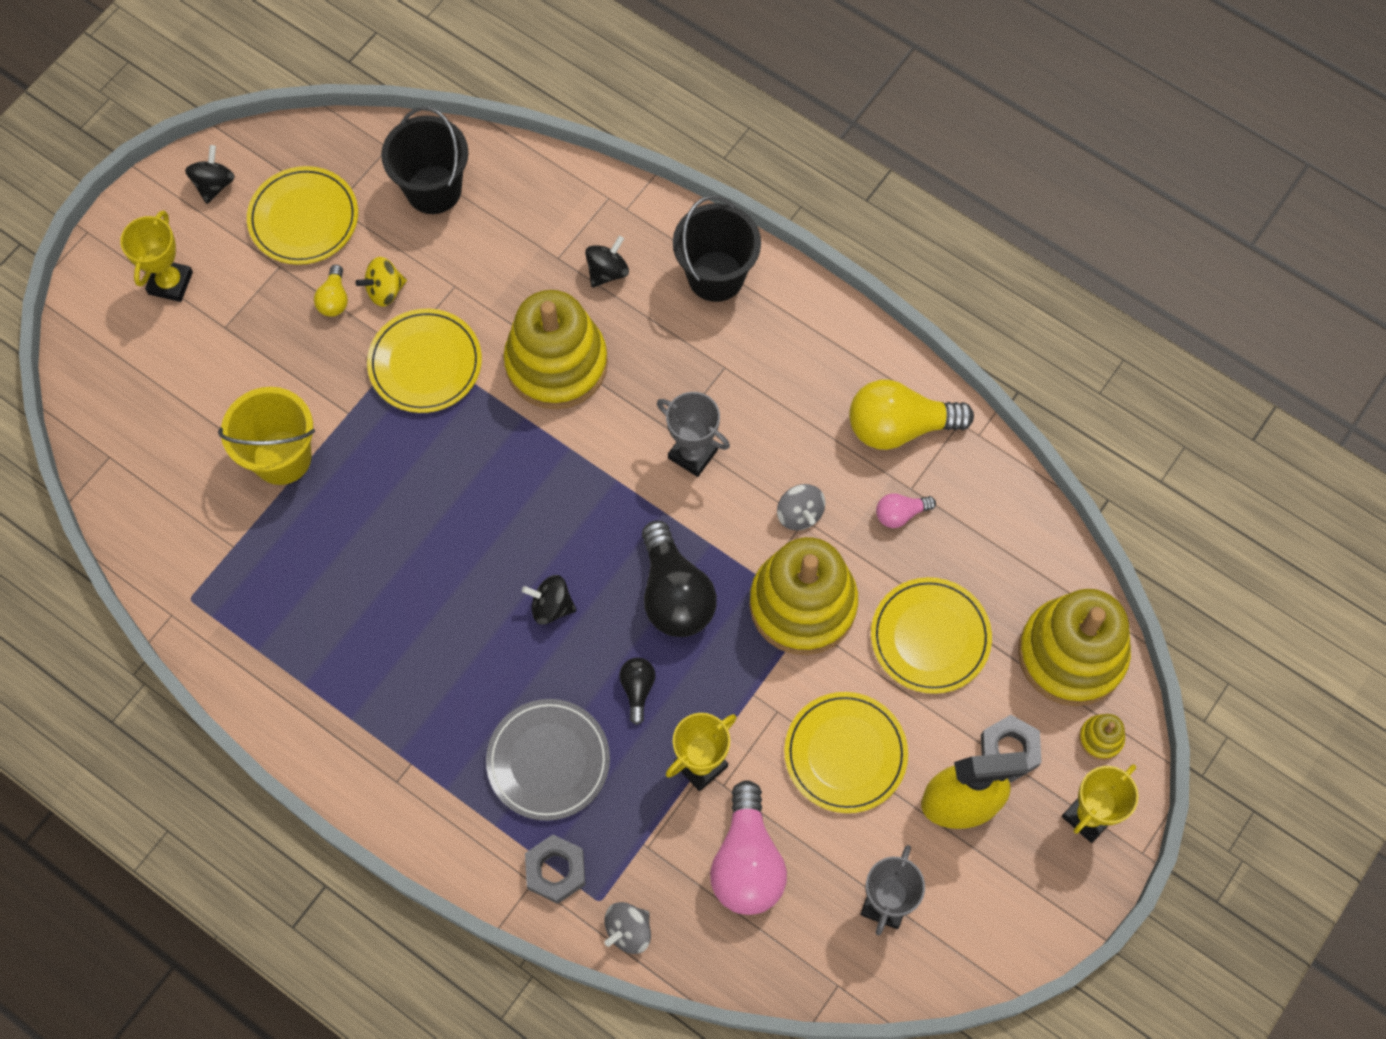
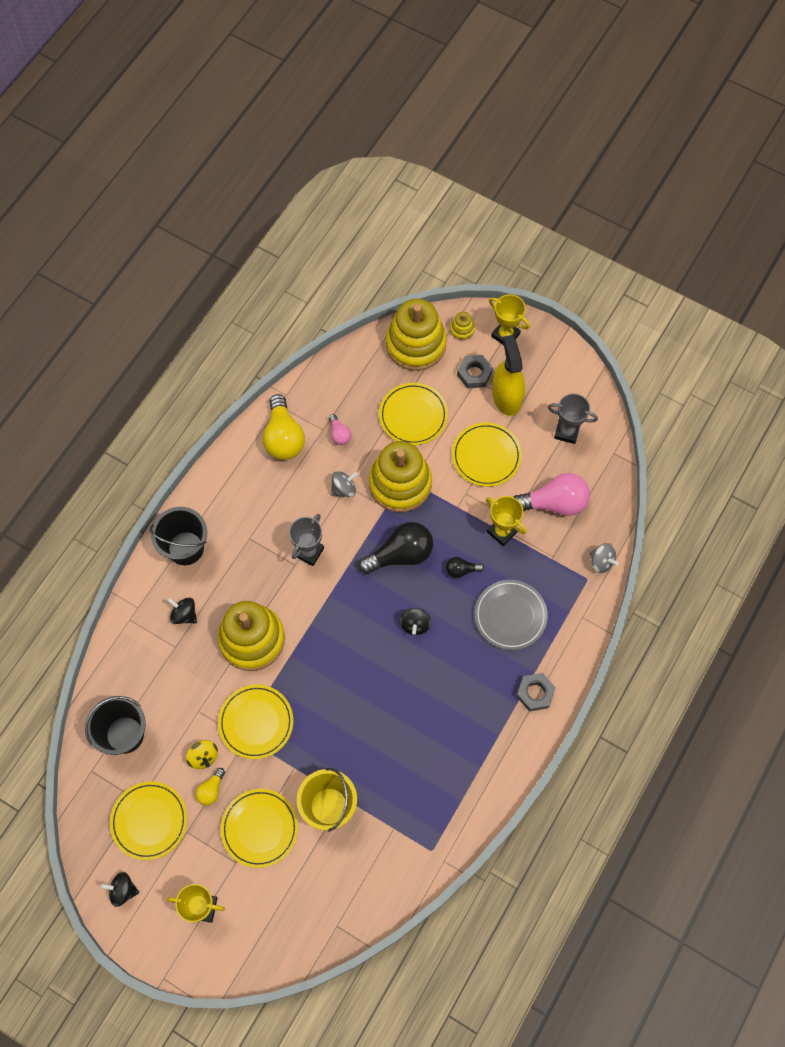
camera: 95 degrees left, 0 degrees up
yellow light bulb [314,265,348,317] -> yellow light bulb turned 120 degrees clockwise [195,768,225,805]
grey nut [525,834,585,904] -> grey nut moved to [516,673,556,712]
none -> yellow plate [221,789,298,868]

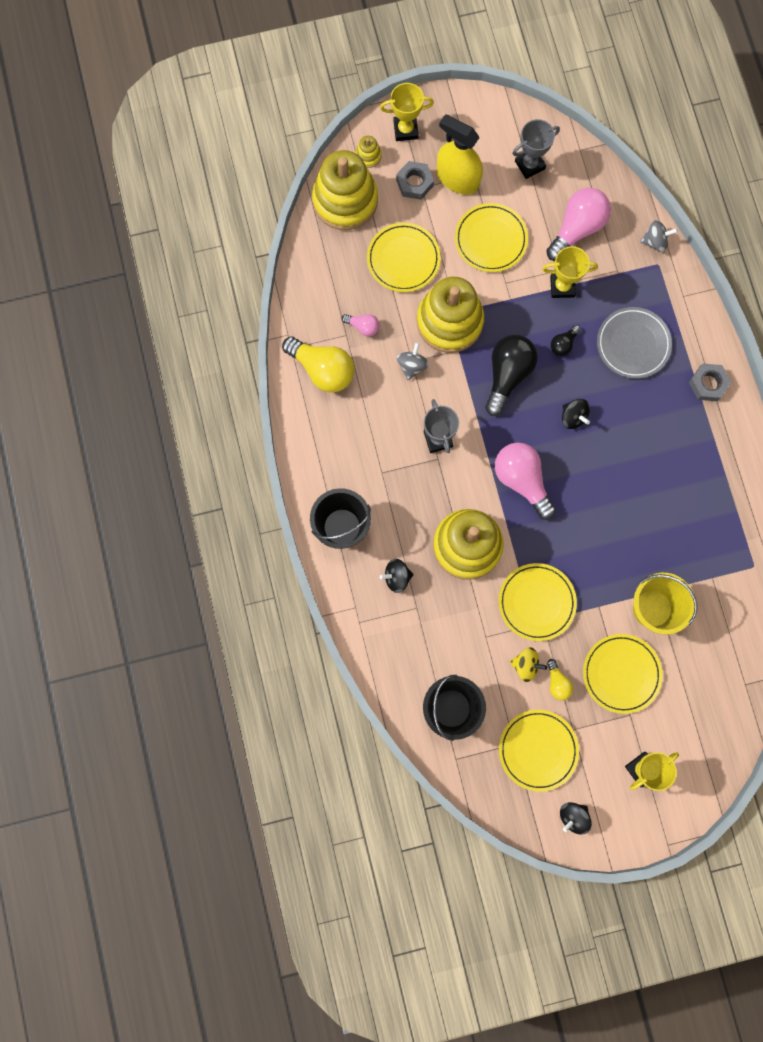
camera: 45 degrees left, 10 degrees up
none -> pink light bulb [495,442,556,520]

